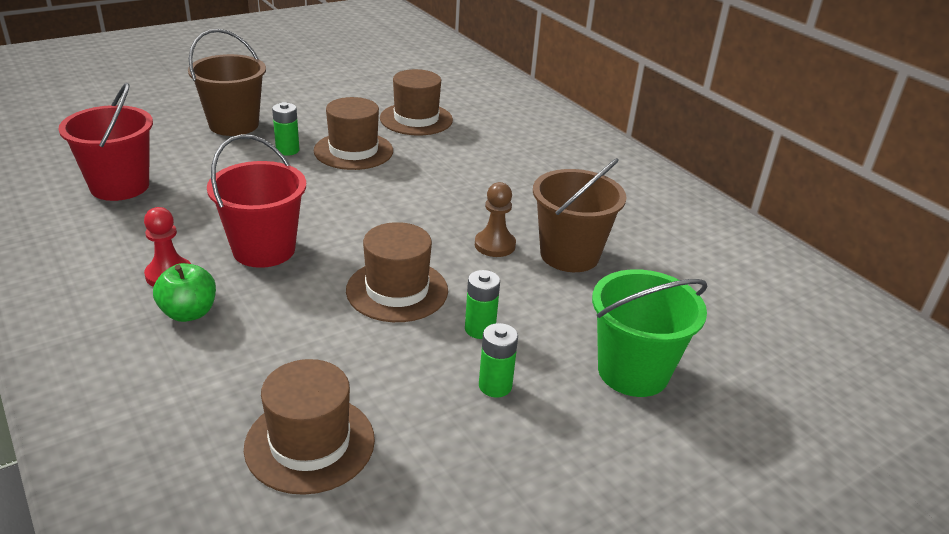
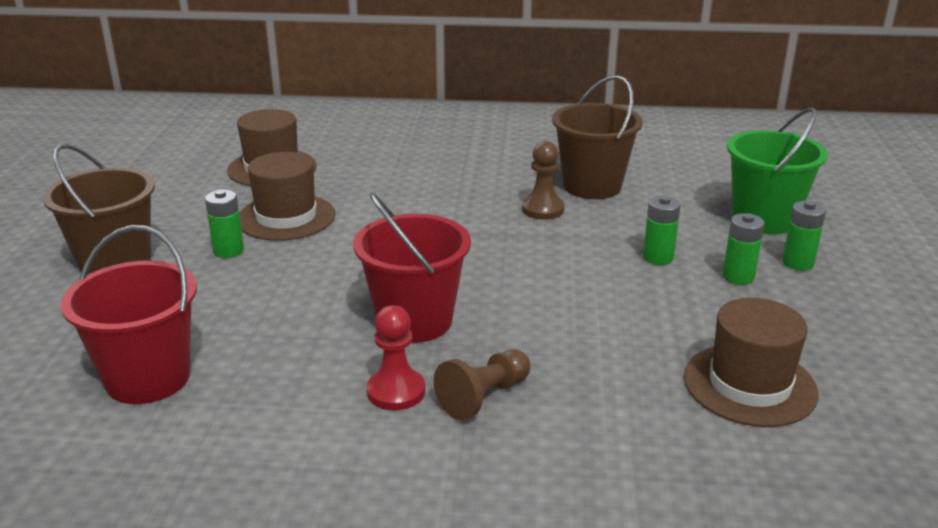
camera: 50 degrees left, 5 degrees down
green apple [153,263,216,322] -> brown pawn [434,349,531,420]
brown hat [346,222,448,322] -> none
none -> green battery [782,201,826,270]

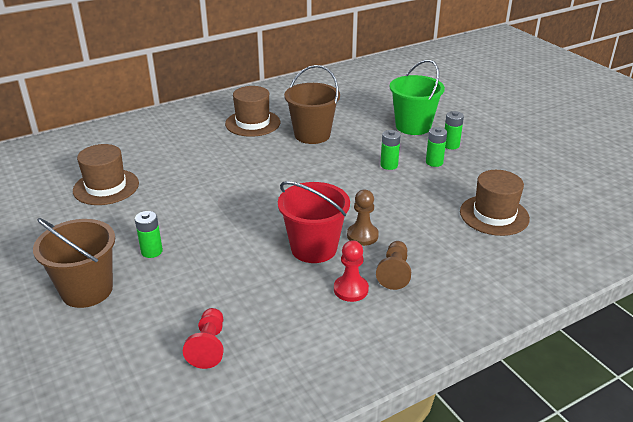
camera: 35 degrees left, 5 degrees up
red bucket [61,225,197,404] -> red pawn [183,308,224,369]
brown hat [239,152,335,241] -> brown hat moved to [225,86,280,137]
brown pawn [522,141,565,220] -> brown pawn moved to [347,190,379,246]

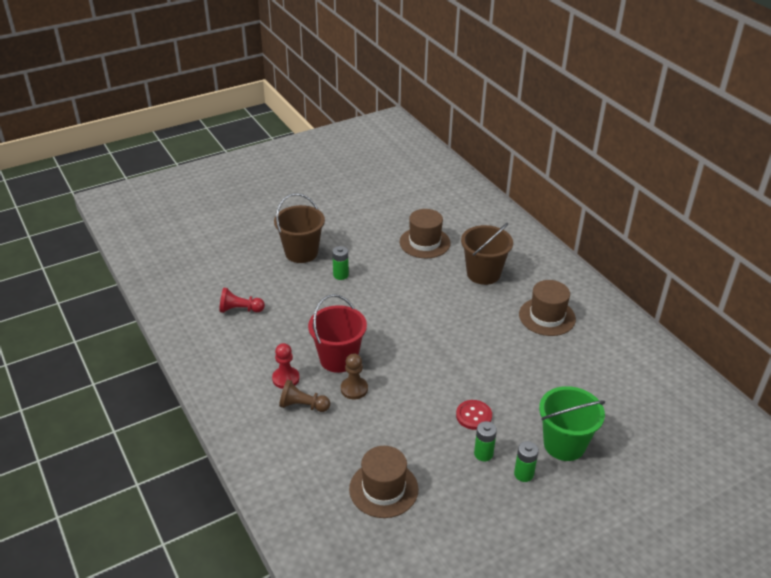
camera: 90 degrees right, 5 degrees up
brown bucket [284,65,340,144] -> brown bucket moved to [461,223,513,285]
green battery [380,130,401,170] -> red button [456,400,492,430]

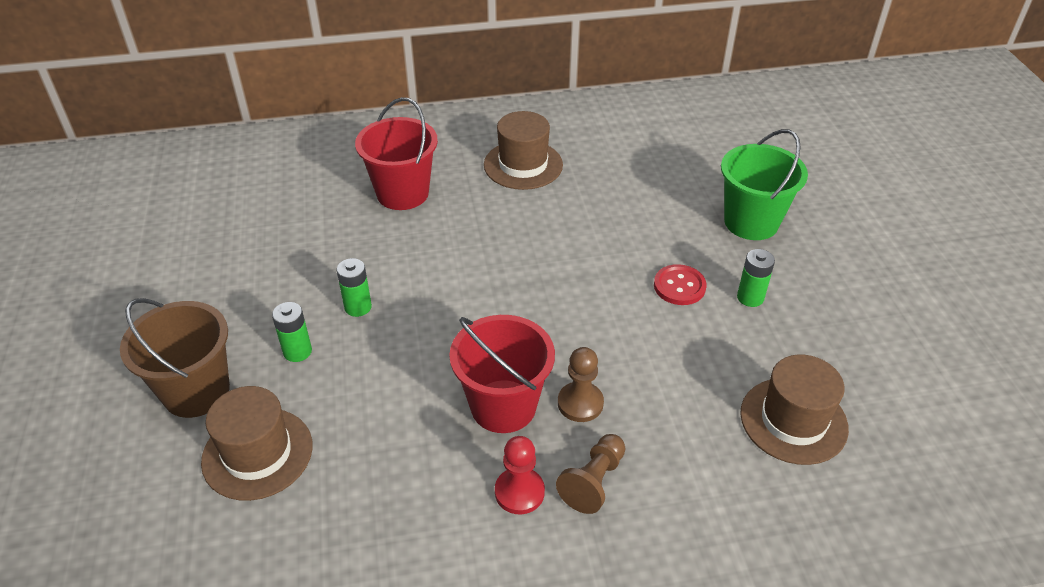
camera: 70 degrees left, 5 degrees up
red pawn [219,288,265,313] -> none
brown hat [400,209,451,259] -> brown hat moved to [201,386,313,501]
brown bucket [461,223,513,285] -> red bucket [355,97,438,210]
green battery [514,441,539,482] -> green battery moved to [336,258,372,317]

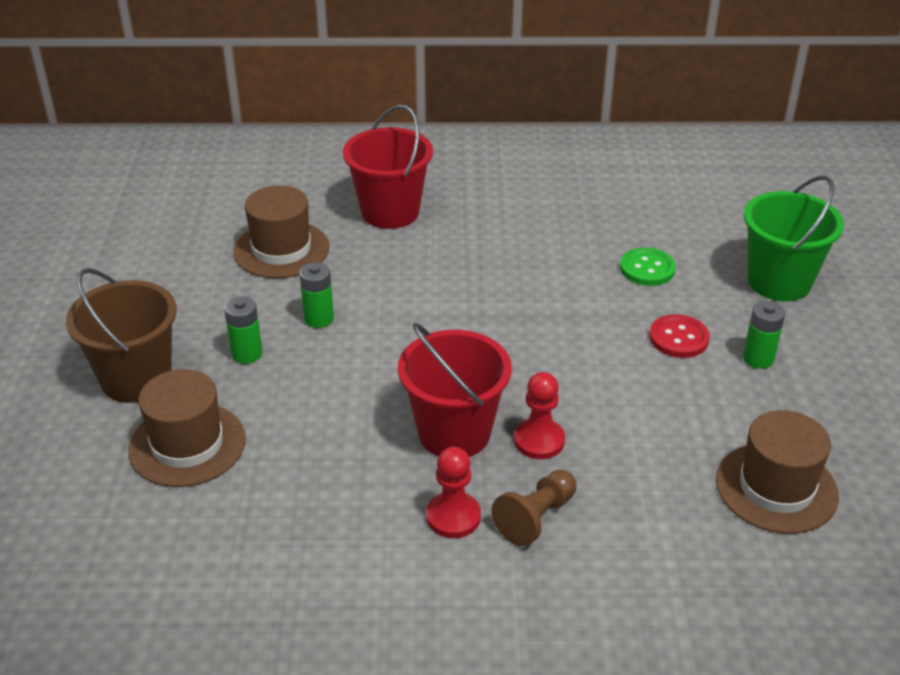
camera: 10 degrees right, 5 degrees down
brown hat [484,111,563,190] -> brown hat moved to [234,185,329,278]
brown pawn [558,347,604,422] -> red pawn [514,372,565,459]
none -> green button [620,248,676,286]

